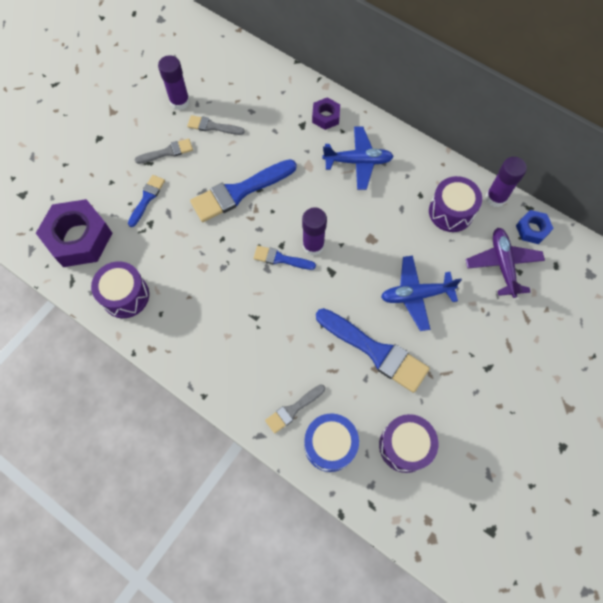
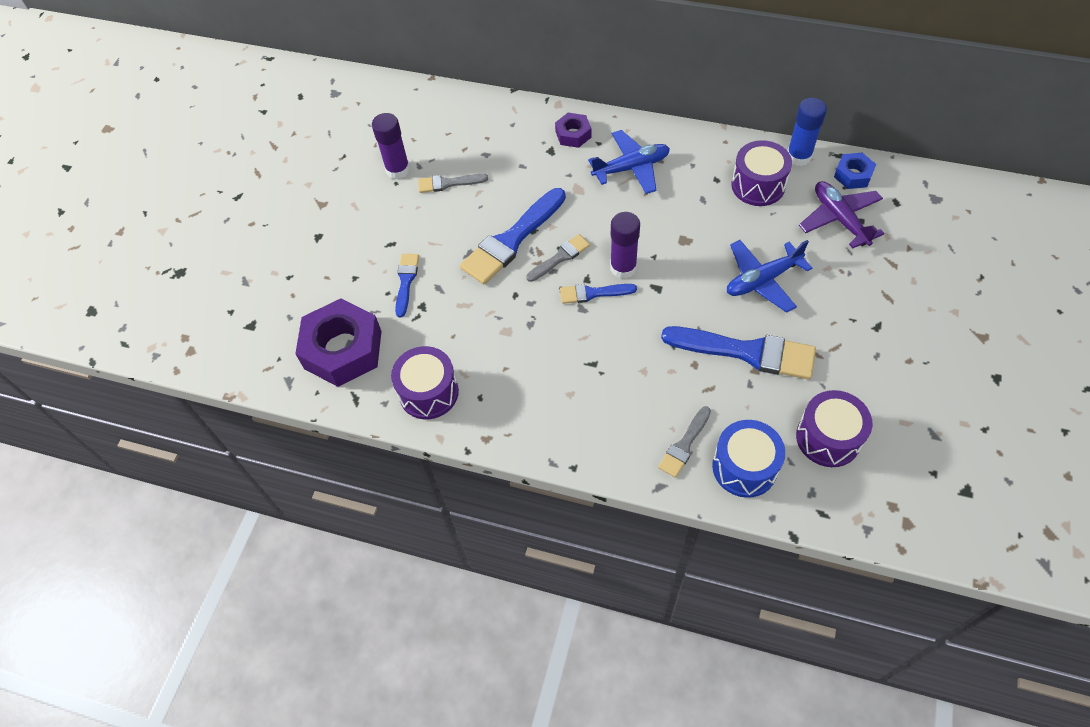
camera: 15 degrees left, 10 degrees down
grey brush [135,139,193,164] -> grey brush moved to [526,234,590,282]
purple glue stick [485,157,527,207] -> blue glue stick [787,98,827,166]

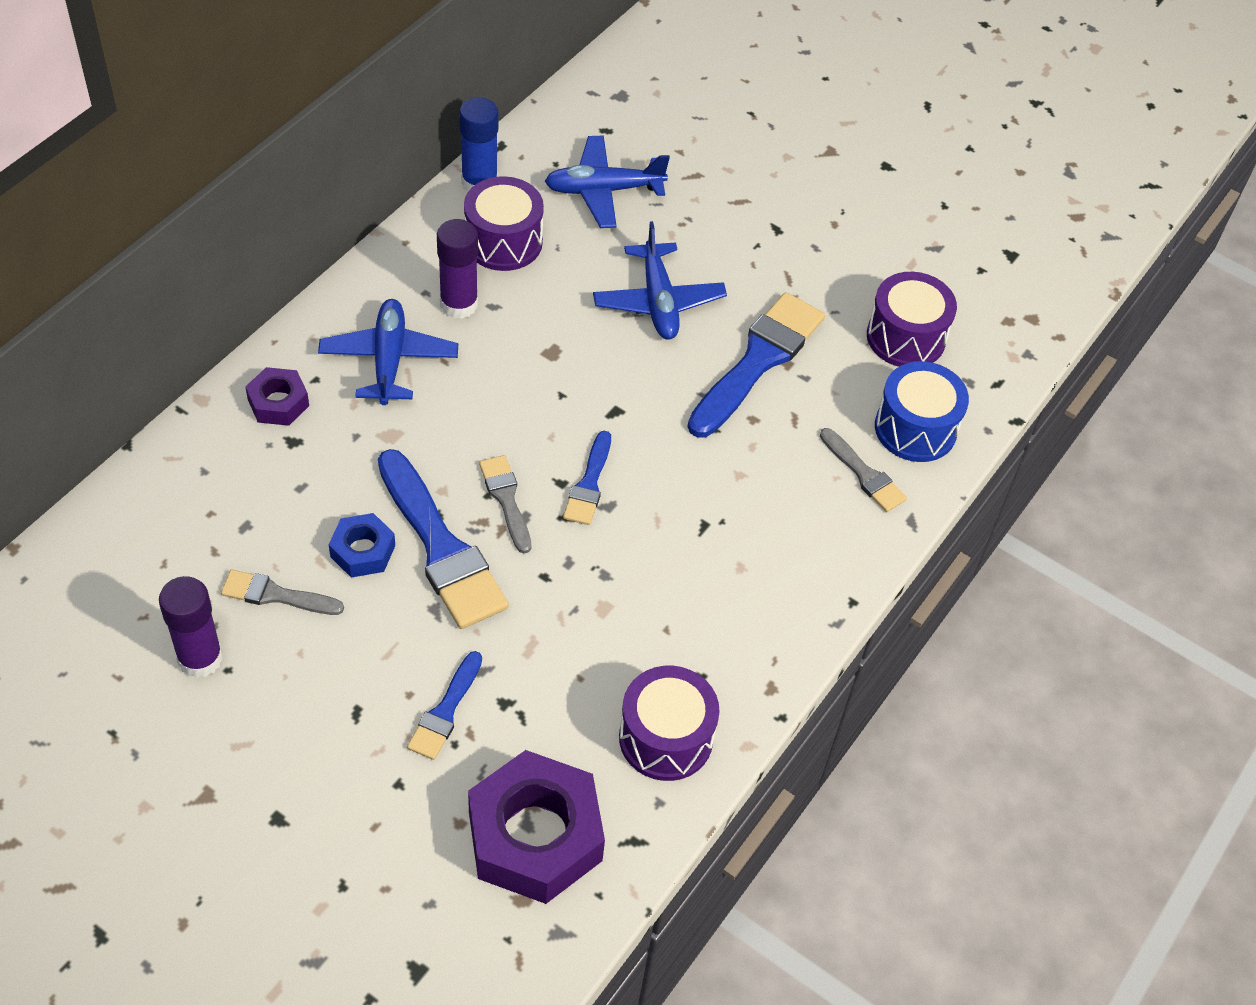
camera: 80 degrees left, 5 degrees down
blue brush [395,254,419,317] -> blue brush turned 90 degrees counterclockwise [407,651,482,760]
grey brush [418,174,488,193] -> grey brush turned 90 degrees clockwise [221,570,344,615]
purple glue stick [610,212,640,279] -> purple glue stick moved to [437,219,478,319]
purple plane [799,181,884,249] -> blue plane [545,136,670,228]
blue nut [834,153,876,189] -> blue nut moved to [329,513,395,578]

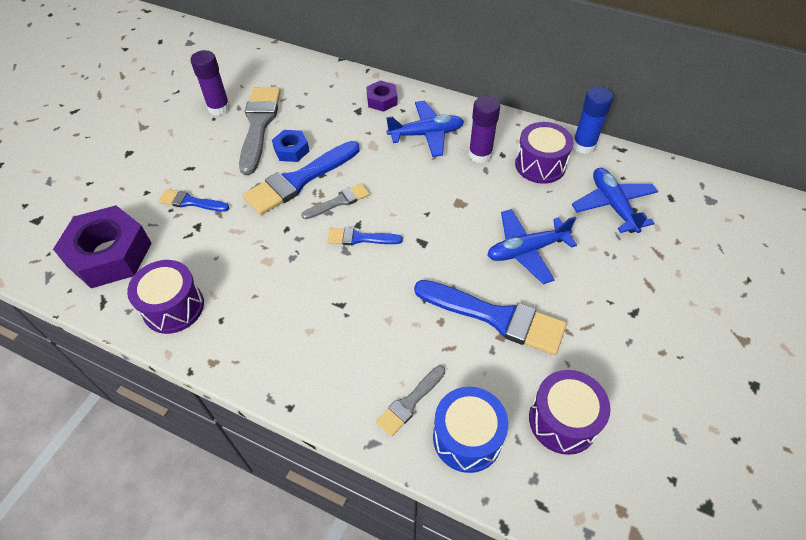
camera: 85 degrees right, 0 degrees up
grey brush [221,570,344,615] -> grey brush [239,87,281,175], size x1.89

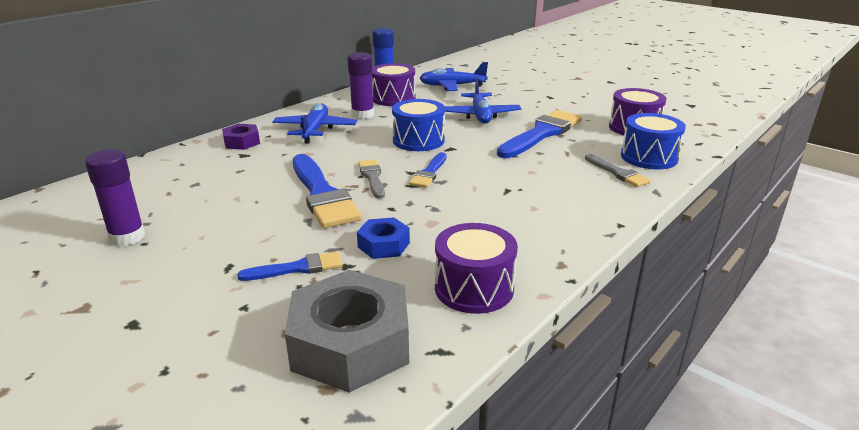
camera: 75 degrees left, 25 degrees down
purple nut [53,205,151,288] -> grey nut [285,270,409,393]
blue brush [159,189,229,212] -> blue brush turned 135 degrees counterclockwise [237,251,343,281]
grey brush [239,87,281,175] -> none
blue nut [272,130,309,162] -> blue nut moved to [357,217,410,259]
none -> blue drum [392,99,445,151]

